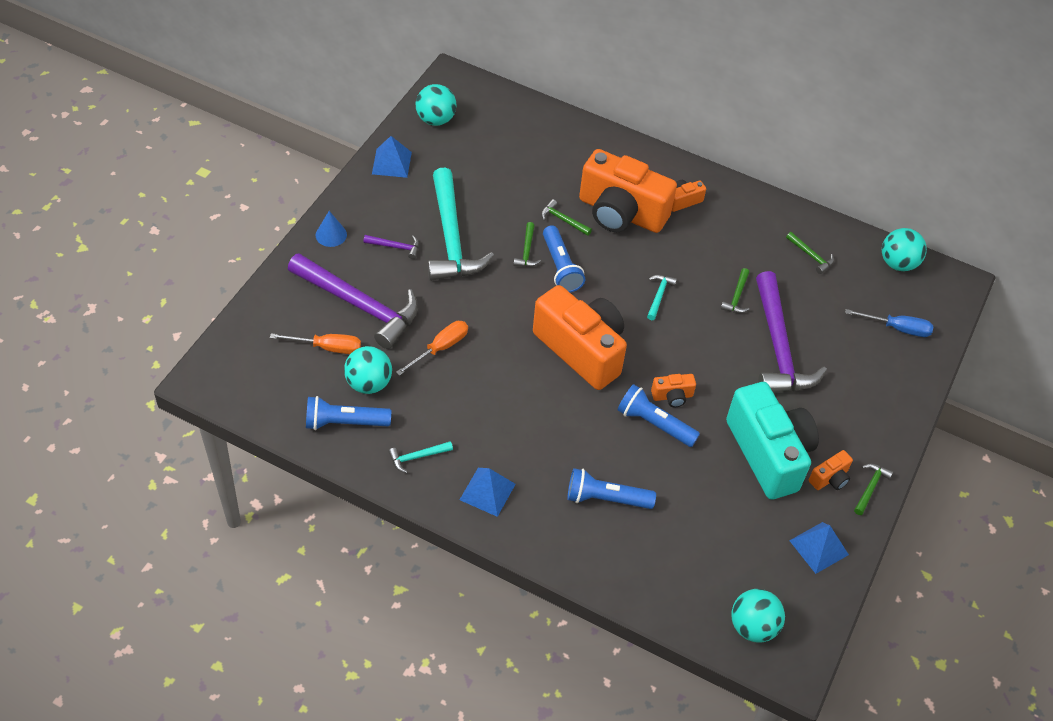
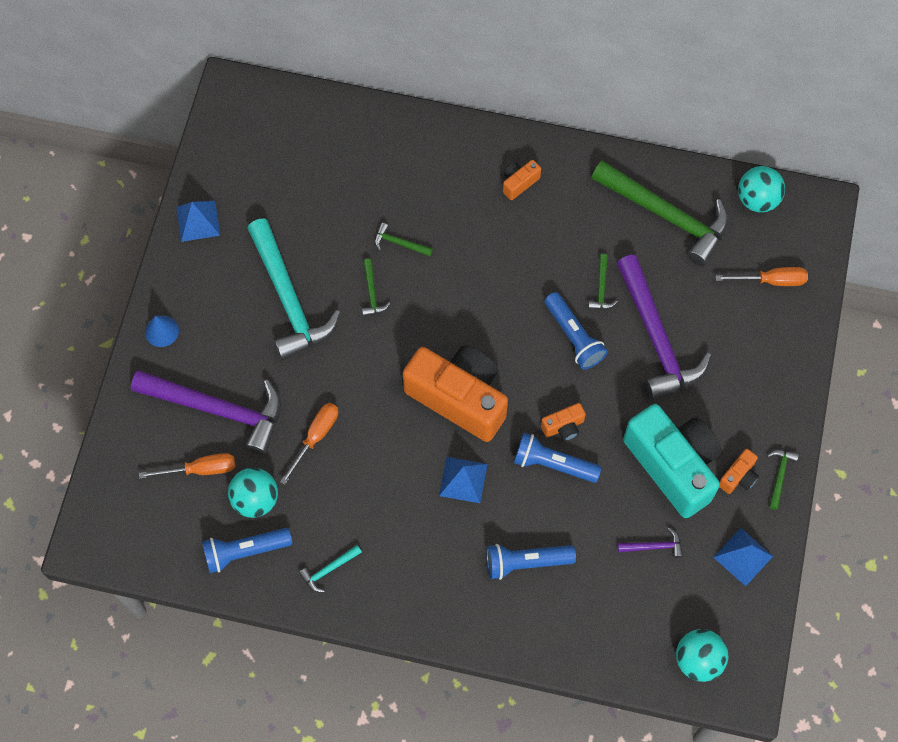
camera: 10 degrees left, 15 degrees up
purple hammer [364,235,419,259] -> purple hammer moved to [617,528,683,558]
turquoise ball [416,84,456,126] -> none
blue pyramid [460,468,516,517] -> blue pyramid moved to [439,457,487,503]
blue flashlight [543,225,585,293] -> blue flashlight moved to [545,292,608,369]
orange camera [579,149,677,233] -> none
turquoise hammer [647,275,677,320] -> none
green hammer [786,232,834,274] -> green hammer [591,160,729,266], size x2.46
blue screwdriver [845,309,933,337] -> orange screwdriver [716,267,808,286]

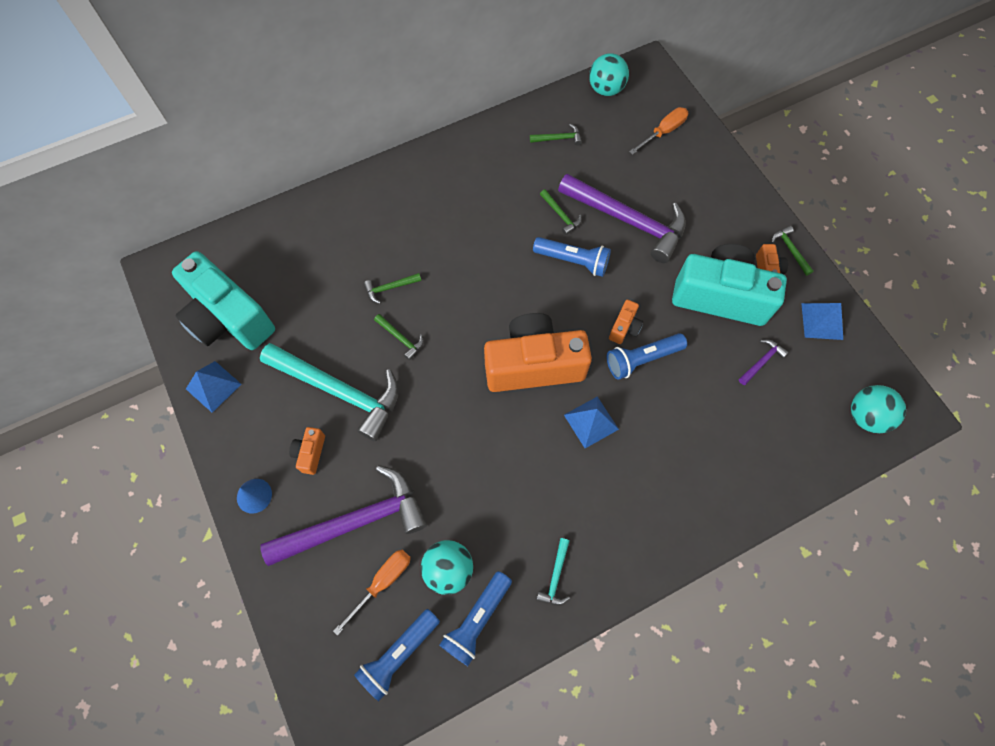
camera: 40 degrees left, 0 degrees up
orange screwdriver [280,403,339,485] -> none
blue flashlight [486,544,576,580] -> blue flashlight moved to [354,609,440,701]
orange camera [503,160,541,200] -> orange camera moved to [289,427,325,475]
green hammer [591,160,729,266] -> green hammer [530,124,582,146], size x0.41
none -> turquoise camera [172,251,275,350]

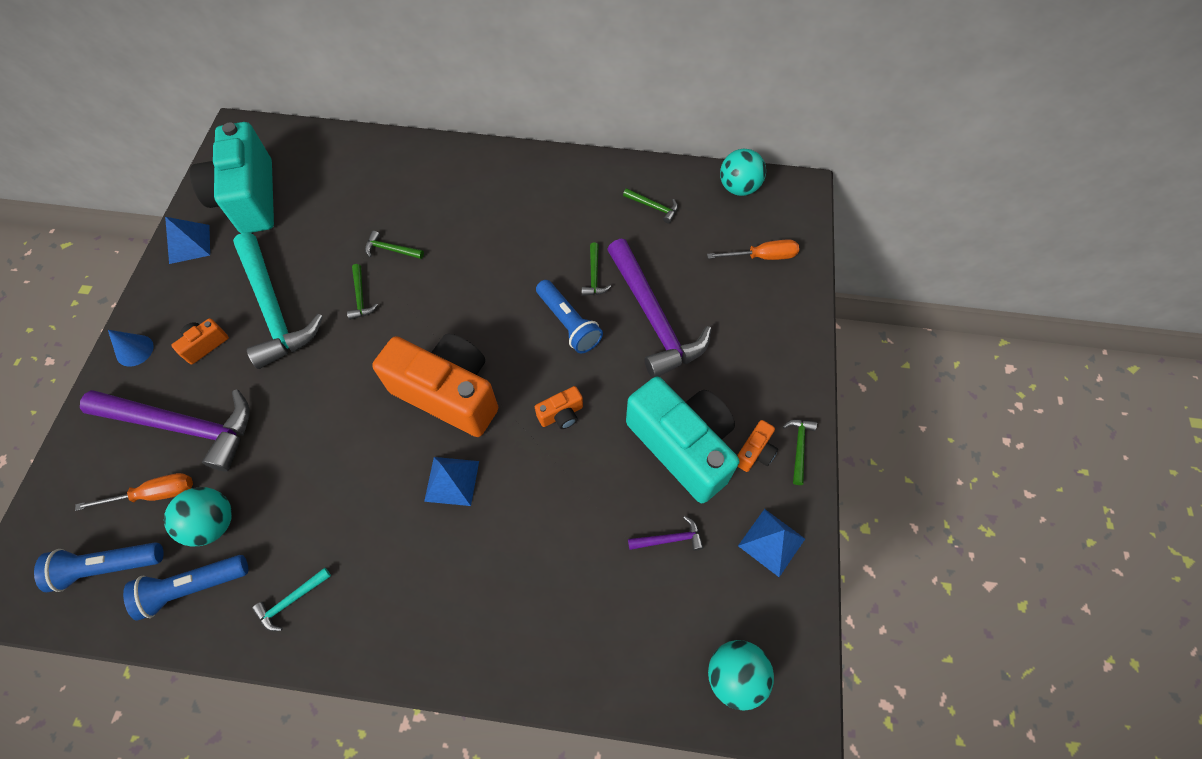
camera: 35 degrees right, 5 degrees down
blue flashlight [607,333,687,380] -> none

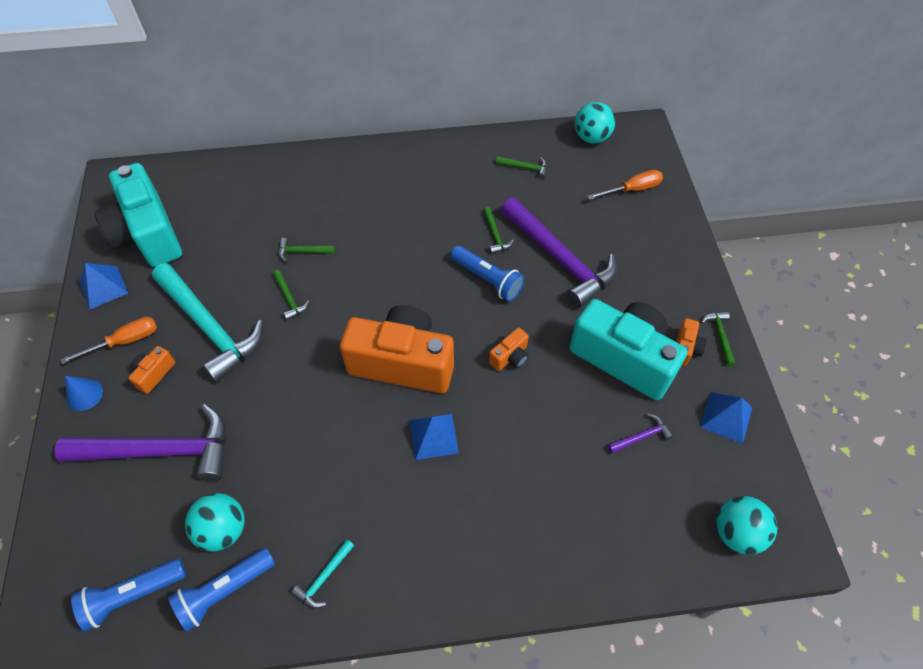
camera: 15 degrees left, 5 degrees down
orange screwdriver [75,473,193,511] -> orange screwdriver moved to [61,317,157,364]

